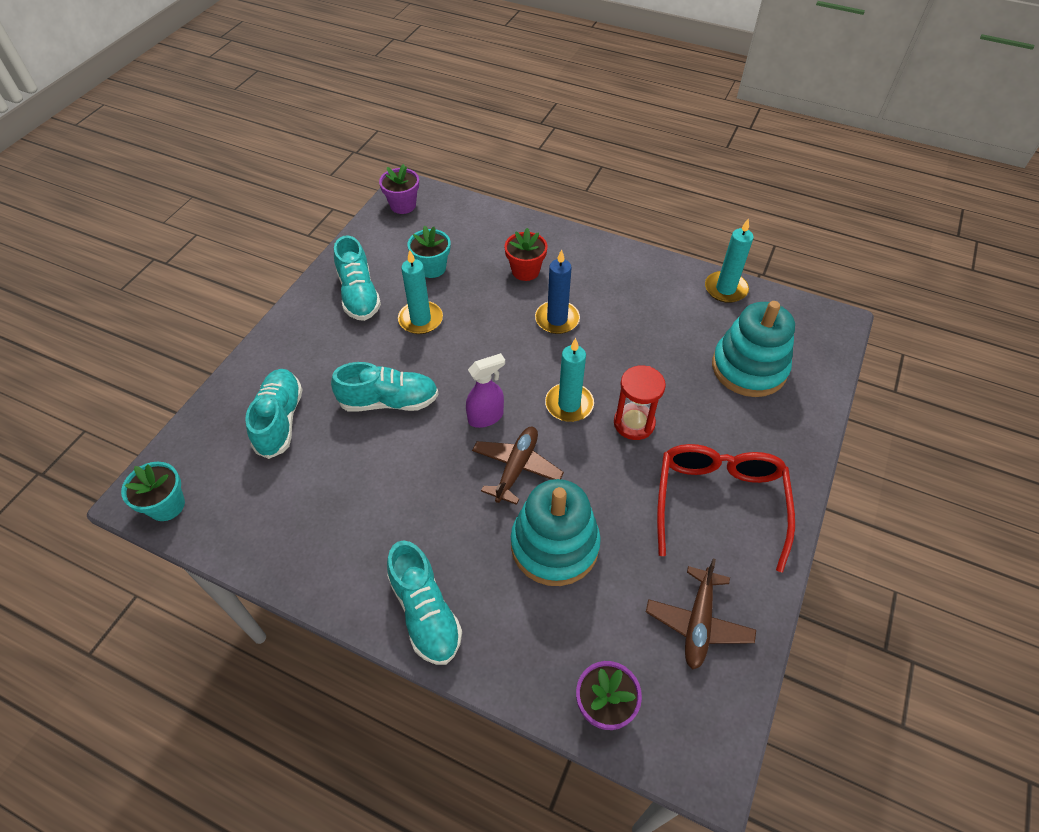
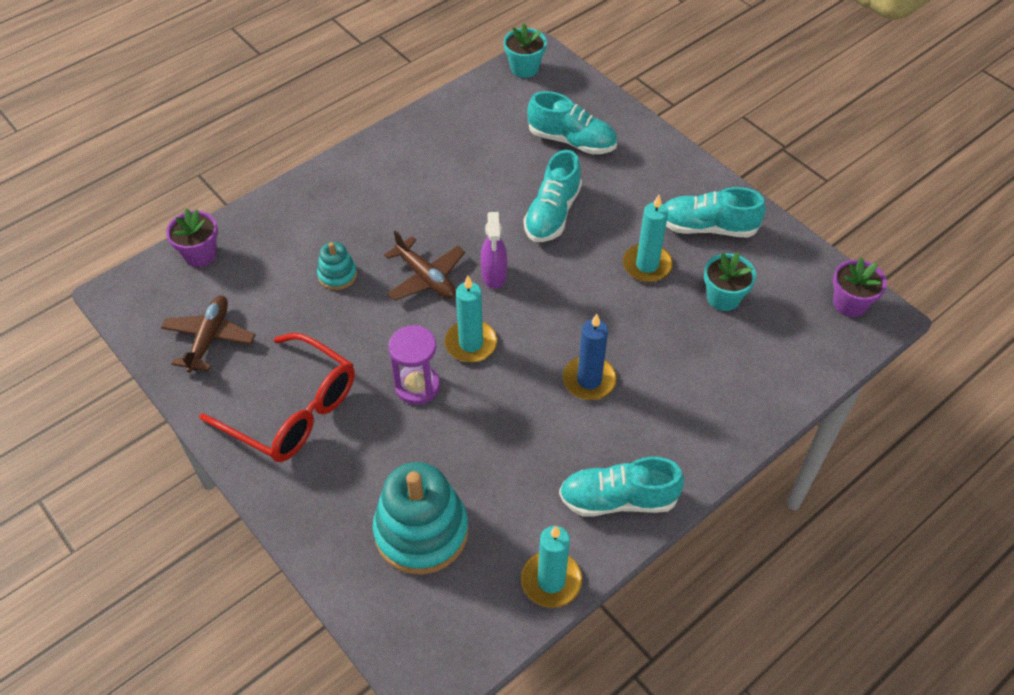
camera: 115 degrees right, 0 degrees up
turquoise shoe [387,540,462,665] -> turquoise shoe moved to [559,457,684,517]
red flower pot [504,228,548,281] -> none
turquoise stacking toy [511,479,601,586] -> turquoise stacking toy [317,242,357,290], size x0.49
red hourglass [614,365,666,440] -> purple hourglass [389,325,440,405]
brown plane [646,559,756,669] -> brown plane turned 60 degrees clockwise [161,296,255,373]

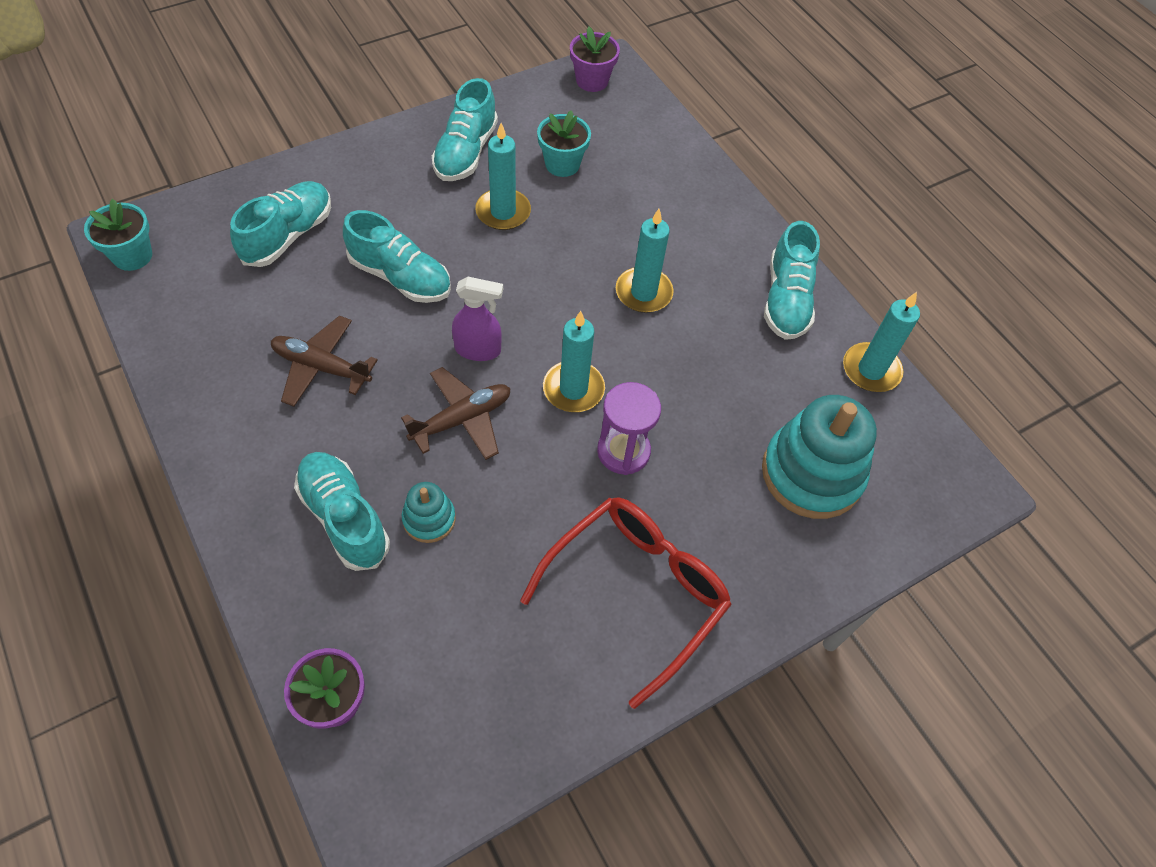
camera: 85 degrees left, 5 degrees up
brown plane [161,296,255,373] -> brown plane moved to [271,315,378,407]
blue candle [563,314,617,400] -> turquoise candle [616,209,674,313]
none -> turquoise shoe [294,452,390,571]

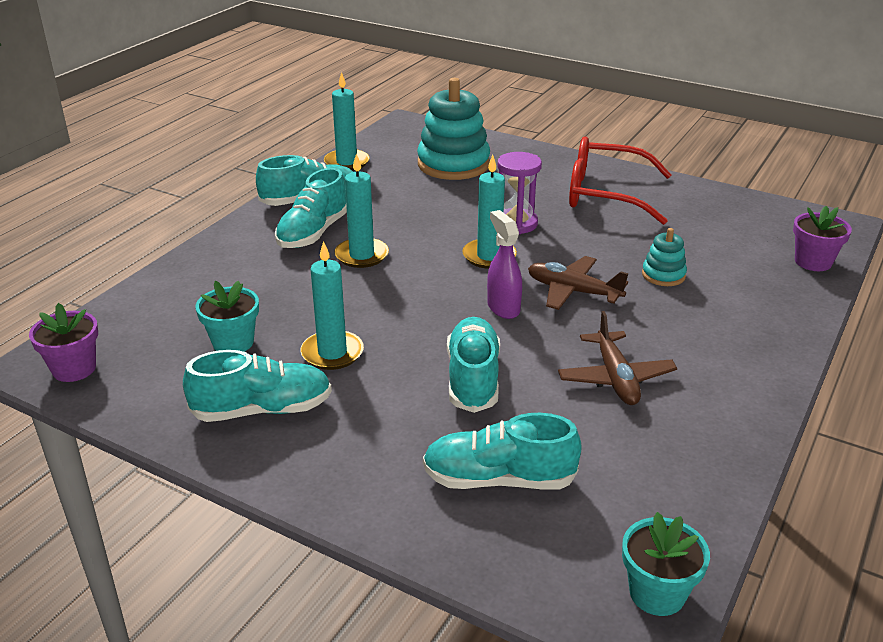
camera: 115 degrees left, 25 degrees down
turquoise shoe [294,452,390,571] -> turquoise shoe moved to [275,168,347,248]

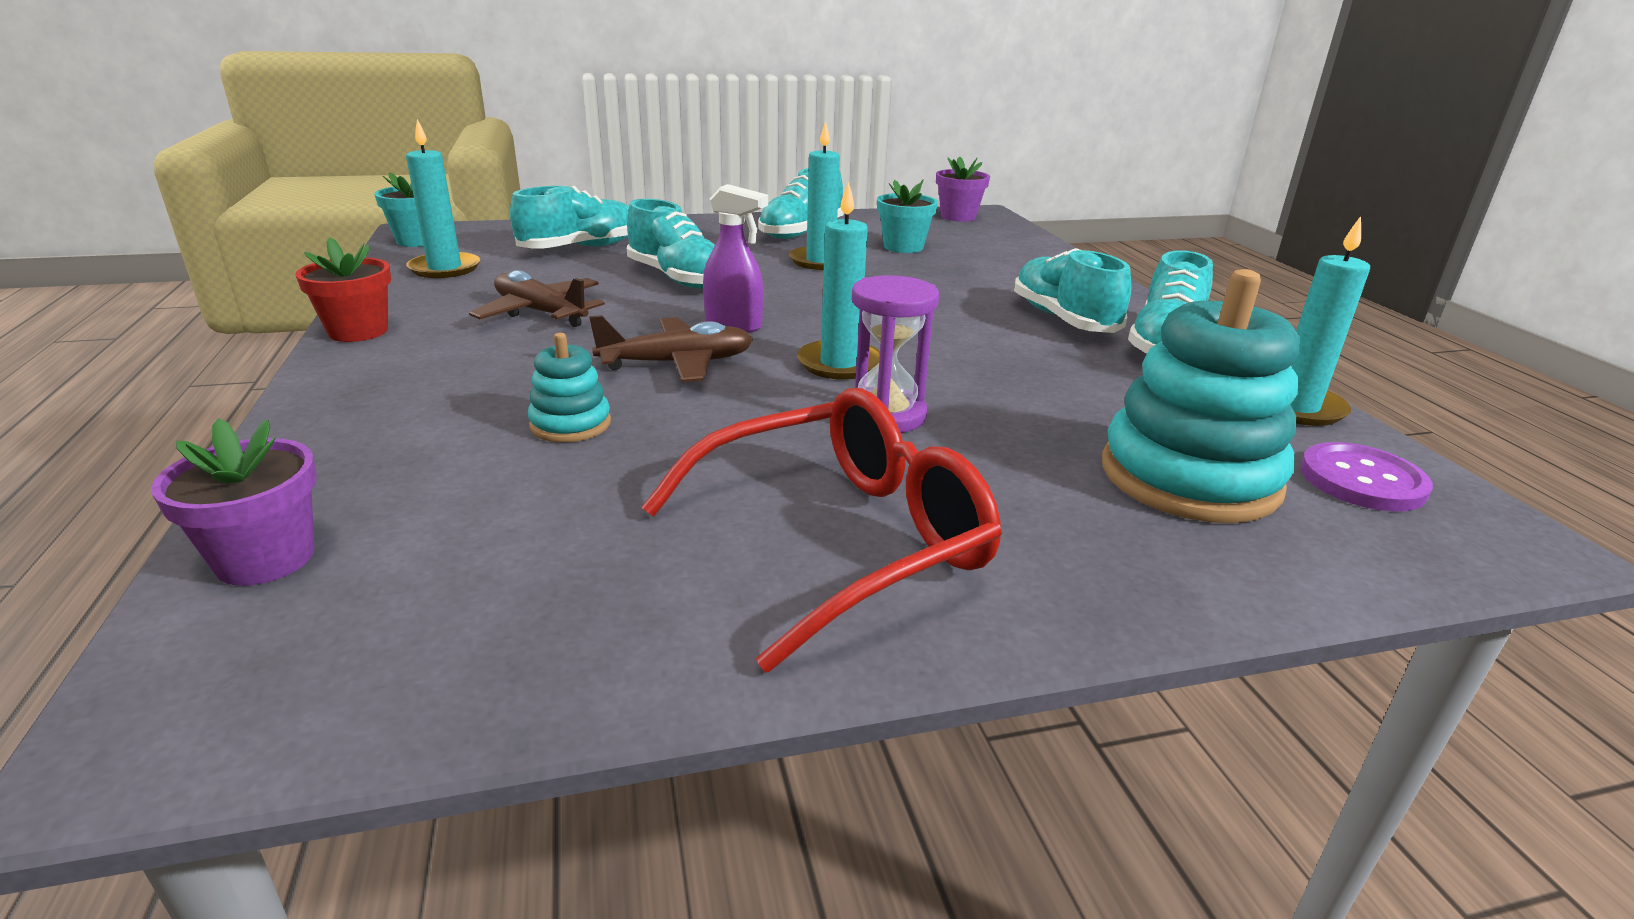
camera: 135 degrees right, 5 degrees down
turquoise candle [335,154,389,268] -> turquoise candle moved to [406,119,480,278]
none -> red flower pot [295,237,391,342]
none -> purple button [1300,442,1433,511]

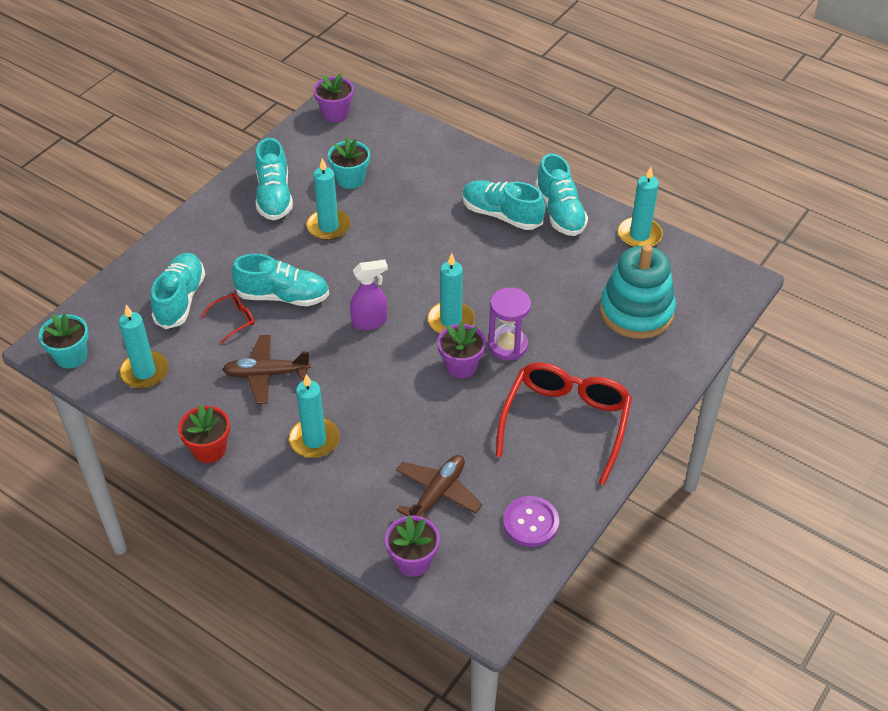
camera: 40 degrees left, 20 degrees up
turquoise stacking toy [528,333,611,443] -> none
brown plane [589,315,753,382] -> brown plane moved to [396,455,482,521]
purple button [1300,442,1433,511] -> purple button moved to [503,496,559,547]
none -> red glasses [201,293,255,344]
none -> turquoise candle [289,374,340,458]
none -> purple flower pot [437,322,486,378]

